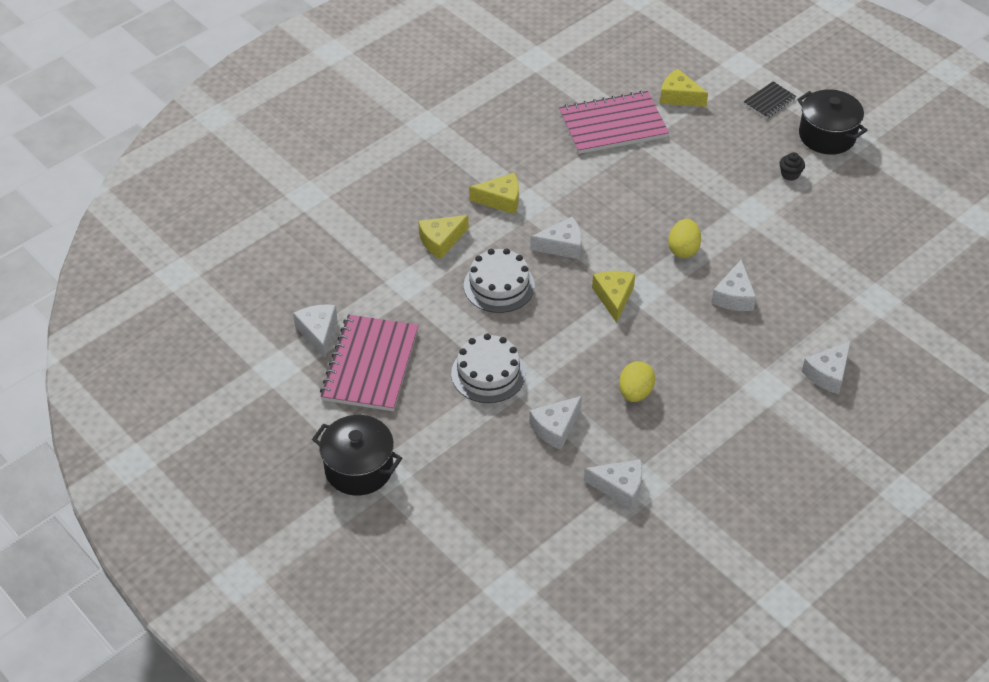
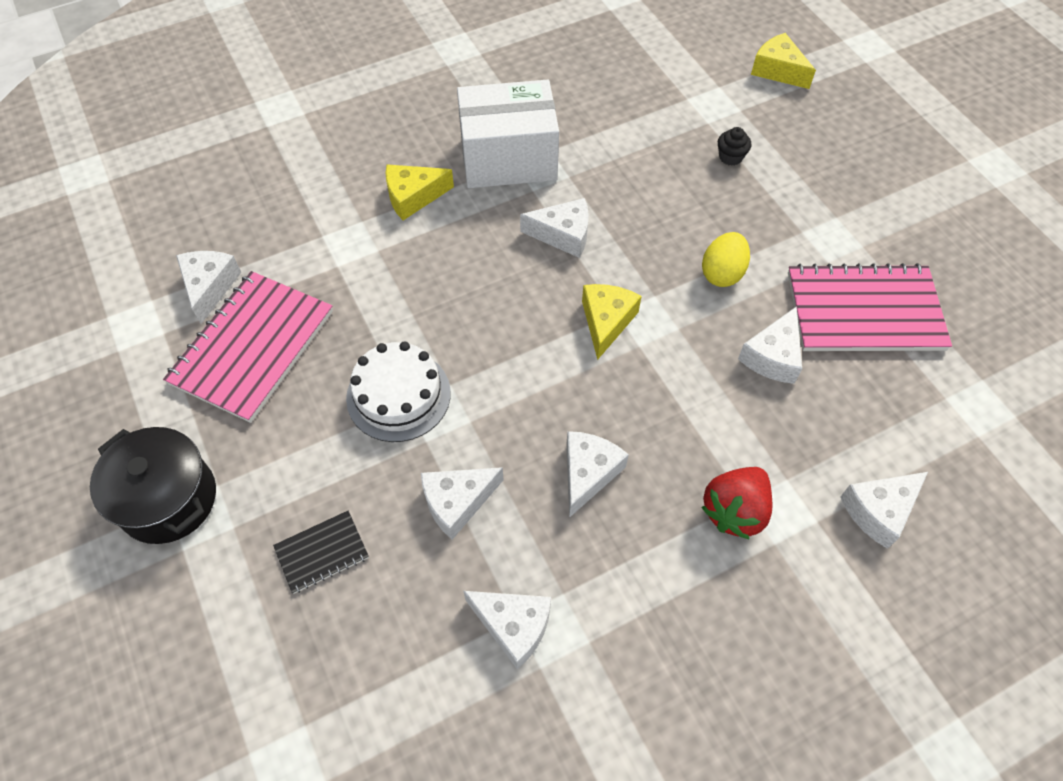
camera: 15 degrees right, 10 degrees up
white cake [464,248,535,313] -> none
yellow cheese [469,173,519,214] -> white box [457,80,559,188]
pink notebook [559,90,669,154] -> pink notebook moved to [788,263,952,351]
yellow egg [619,361,655,402] -> white cheese [566,431,629,518]
black notebook [744,81,796,119] -> black notebook moved to [273,511,369,594]
black cupcake [779,152,805,181] -> black cupcake moved to [718,127,751,166]
black pot [797,89,867,155] -> none
none -> red strawberry [701,467,772,539]

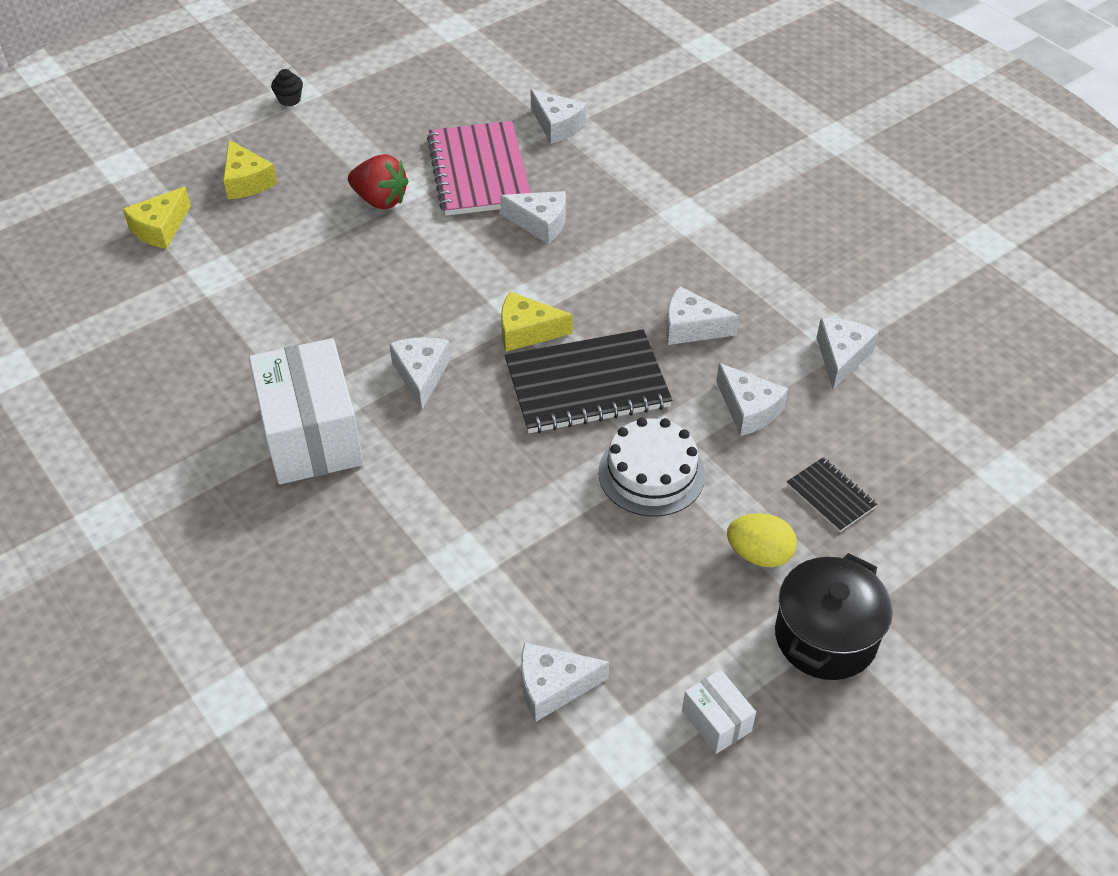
camera: 100 degrees left, 10 degrees down
pink notebook [163,271,333,423] -> none
yellow cheese [385,164,454,220] -> yellow cheese moved to [223,140,277,199]
red strawberry [701,467,772,539] -> red strawberry moved to [348,154,409,209]
yellow egg [702,232,750,287] -> yellow egg moved to [727,513,797,567]
black cupcake [718,127,751,166] -> black cupcake moved to [271,69,303,106]
white cheese [840,472,928,549] -> white cheese moved to [530,89,587,144]
none -> black notebook [505,329,673,433]
none -> white box [682,669,756,754]

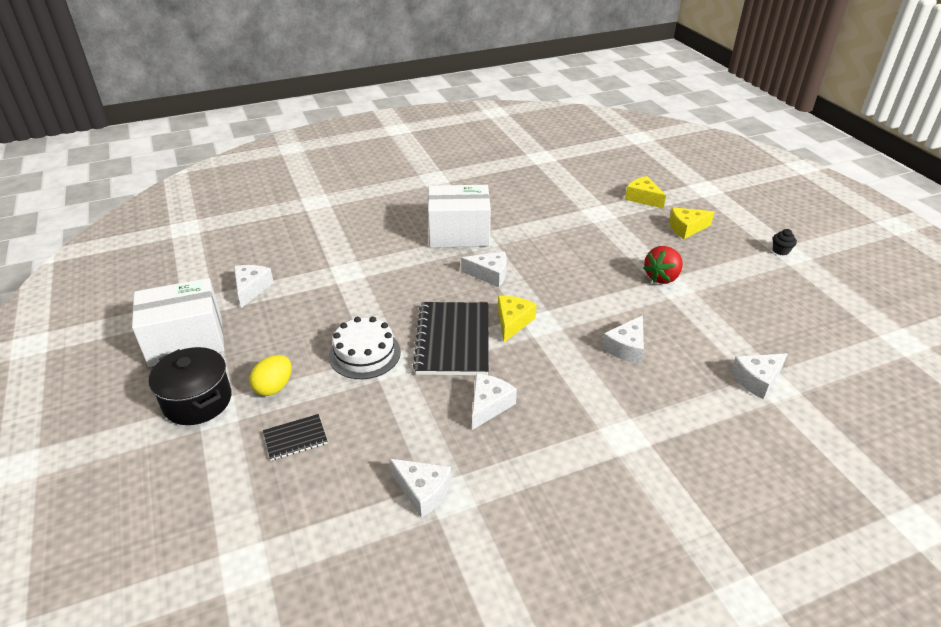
camera: 105 degrees right, 10 degrees down
pink notebook [427,121,531,216] -> none
white box [682,669,756,754] -> white box [132,278,224,367], size x2.20
white cheese [716,363,788,436] -> none

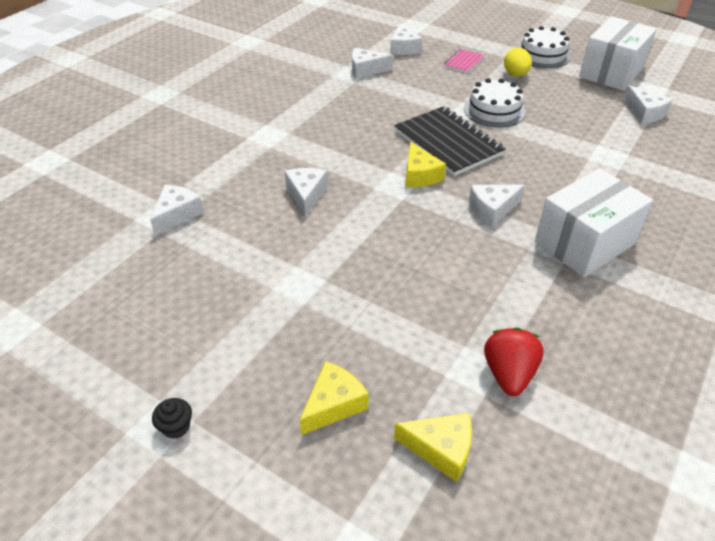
camera: 145 degrees right, 5 degrees up
black pot [149,347,232,425] -> white cake [519,26,571,68]
black notebook [263,414,327,461] -> pink notebook [443,49,484,73]
white cheese [472,374,517,430] -> white cheese moved to [390,23,422,55]
red strawberry [643,246,683,284] -> red strawberry moved to [484,327,544,396]

